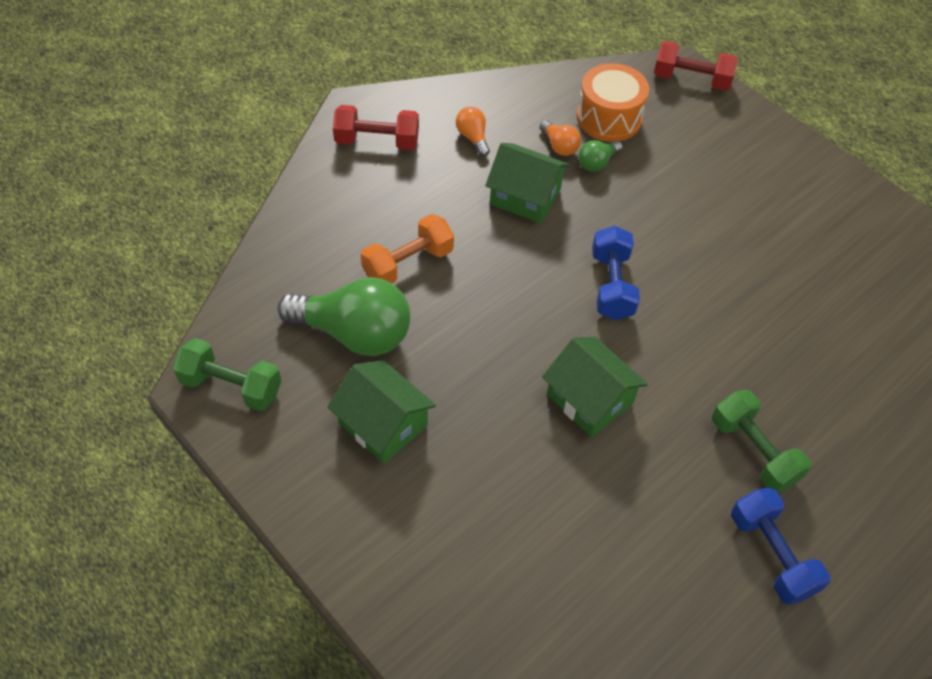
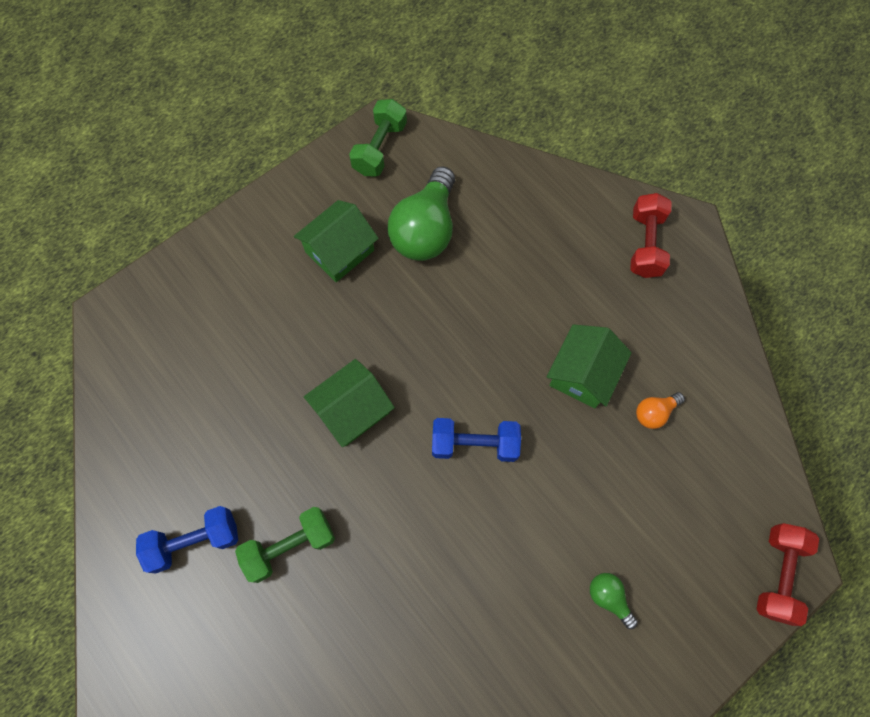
camera: 95 degrees right, 15 degrees up
orange dumbbell [361,214,454,284] -> none
orange light bulb [456,106,490,157] -> none
orange drum [577,63,649,142] -> none
green light bulb [578,140,623,172] -> green light bulb moved to [590,573,638,629]

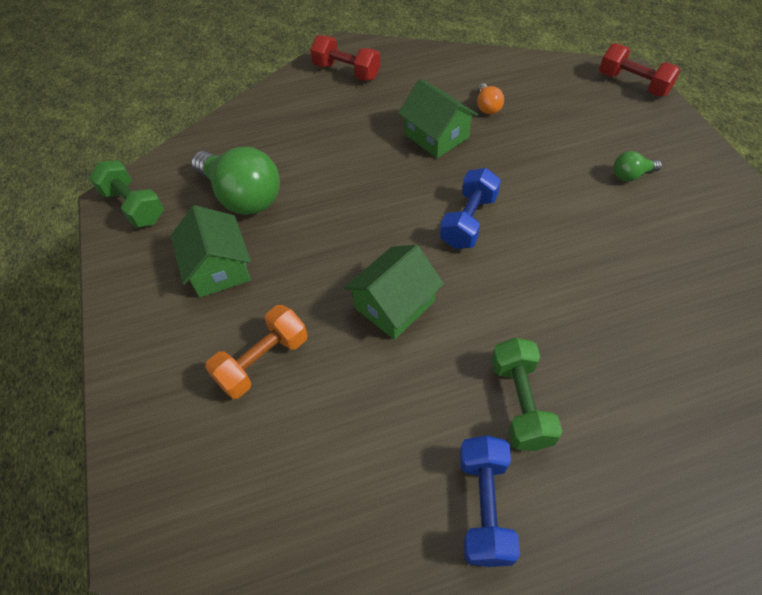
camera: 65 degrees left, 15 degrees down
green house [304,359,395,447] -> green house turned 60 degrees clockwise [344,245,444,340]
none -> orange dumbbell [205,305,308,399]

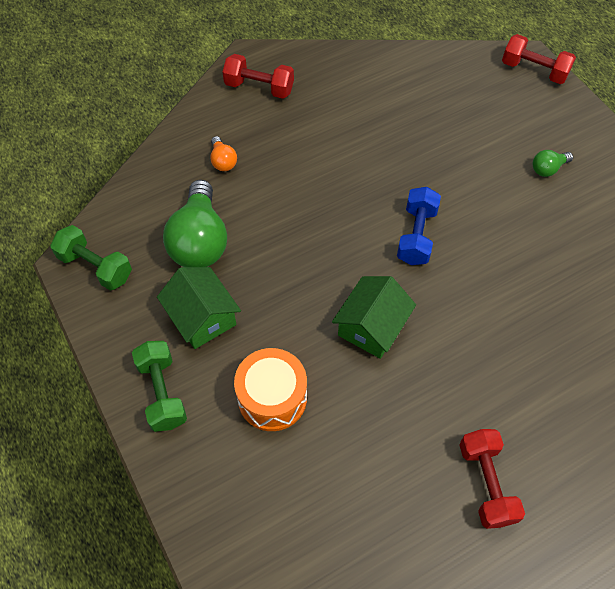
camera: 15 degrees left, 5 degrees up
green light bulb [191,147,280,215] -> green light bulb turned 60 degrees clockwise [163,180,227,267]
orange dumbbell [205,305,308,399] -> orange drum [234,348,307,431]
green house [398,79,478,158] -> none
blue dumbbell [460,436,520,567] -> red dumbbell [460,429,525,529]
orange light bulb [477,83,504,114] -> orange light bulb moved to [211,136,237,171]
green dumbbell [491,338,562,451] -> green dumbbell moved to [132,341,187,432]

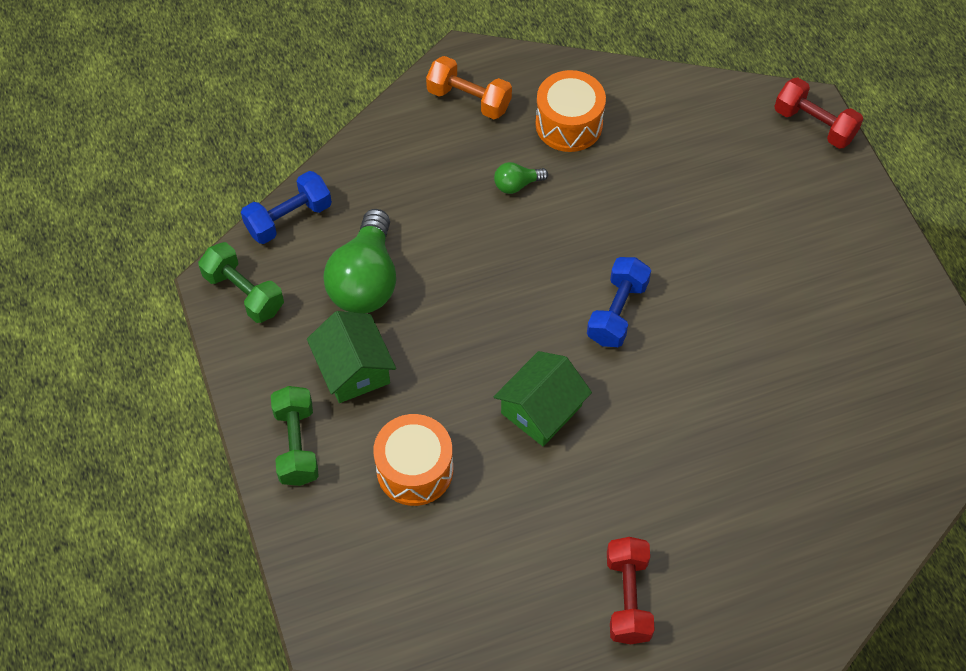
camera: 10 degrees right, 0 degrees up
orange light bulb [211,136,237,171] -> none
red dumbbell [223,54,294,99] -> orange dumbbell [426,56,512,119]
green light bulb [533,150,573,177] -> green light bulb moved to [494,162,548,194]
none -> blue dumbbell [241,171,332,244]
none -> orange drum [535,70,606,152]

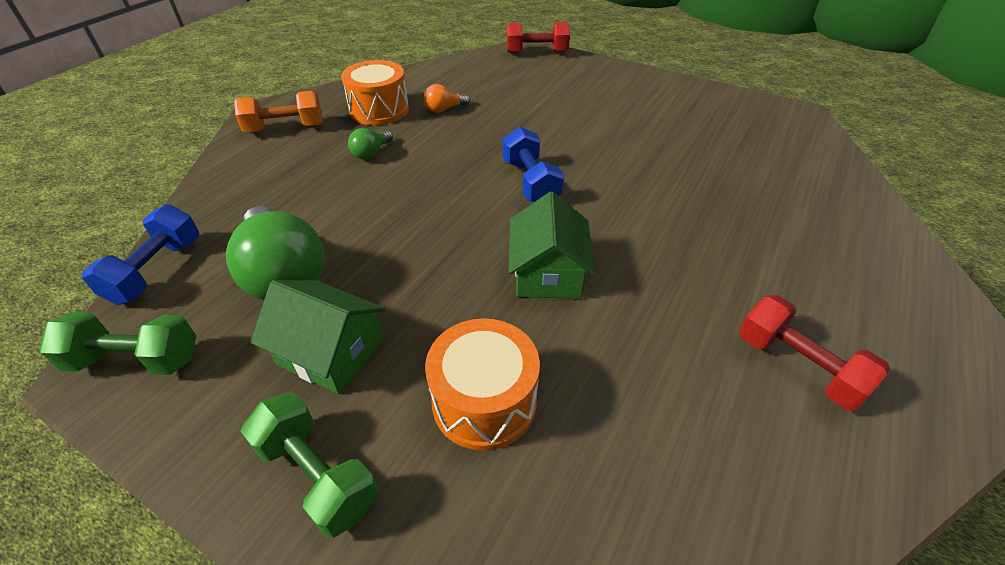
camera: 40 degrees left, 15 degrees down
none -> orange light bulb [424,84,471,113]

